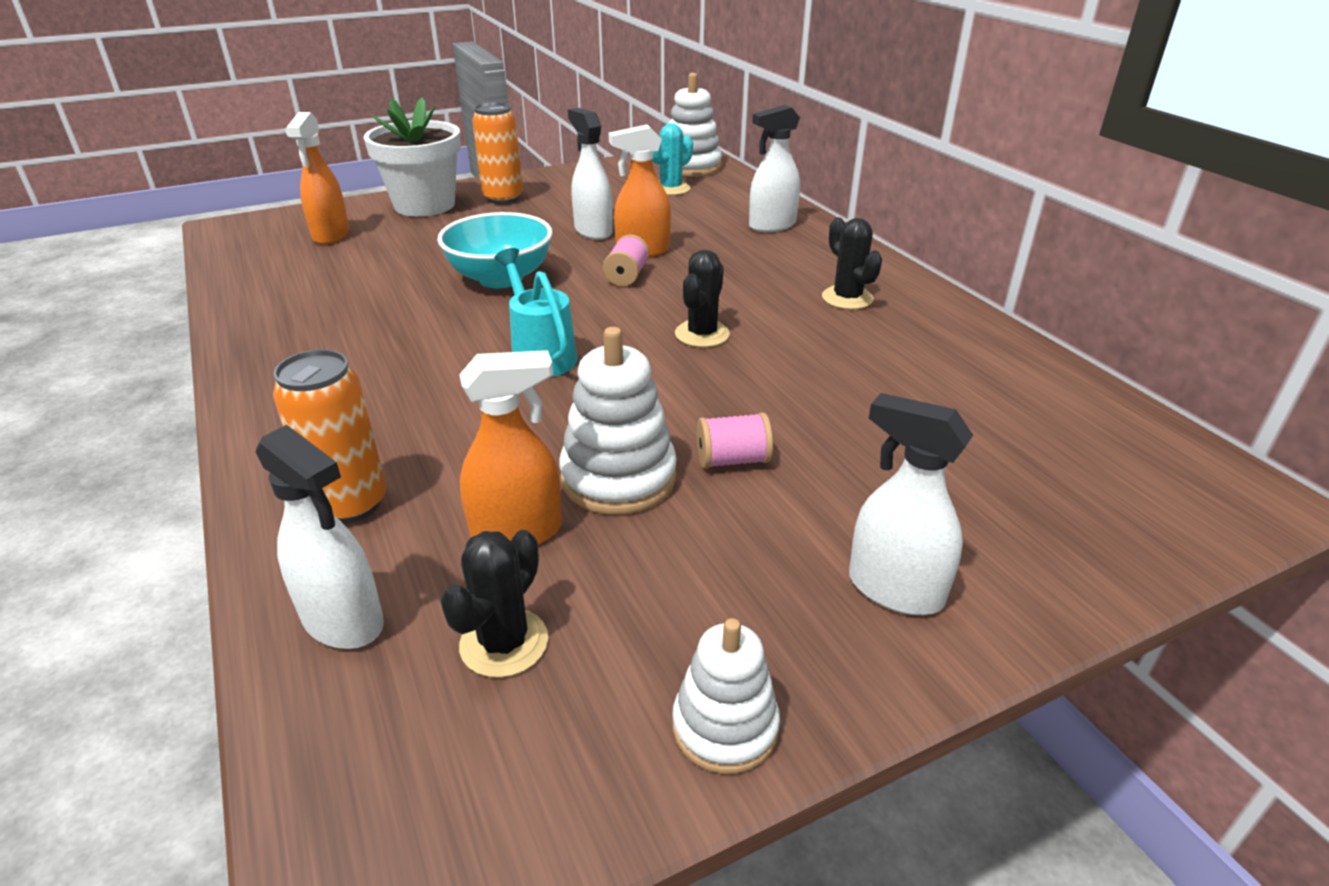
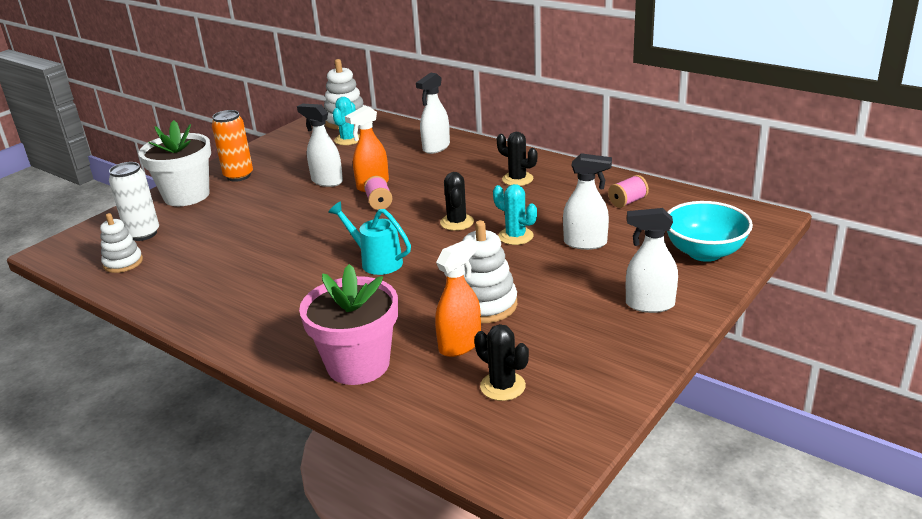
camera: 25 degrees left, 5 degrees down
white spray bottle [256,425,384,649] -> white spray bottle moved to [563,153,612,250]
orange can [273,349,386,524] -> pink flower pot [299,264,398,385]
orange spray bottle [285,112,349,245] -> white can [109,162,159,241]
turquoise bowl [437,212,553,288] -> turquoise bowl moved to [667,201,753,262]
black cactus [440,530,548,678] -> black cactus turned 45 degrees counterclockwise [474,324,529,401]
white stacking toy [672,618,780,774] -> white stacking toy moved to [100,213,143,273]
pink spool [697,412,773,469] -> pink spool moved to [608,175,649,208]
none -> turquoise cactus [493,184,537,245]

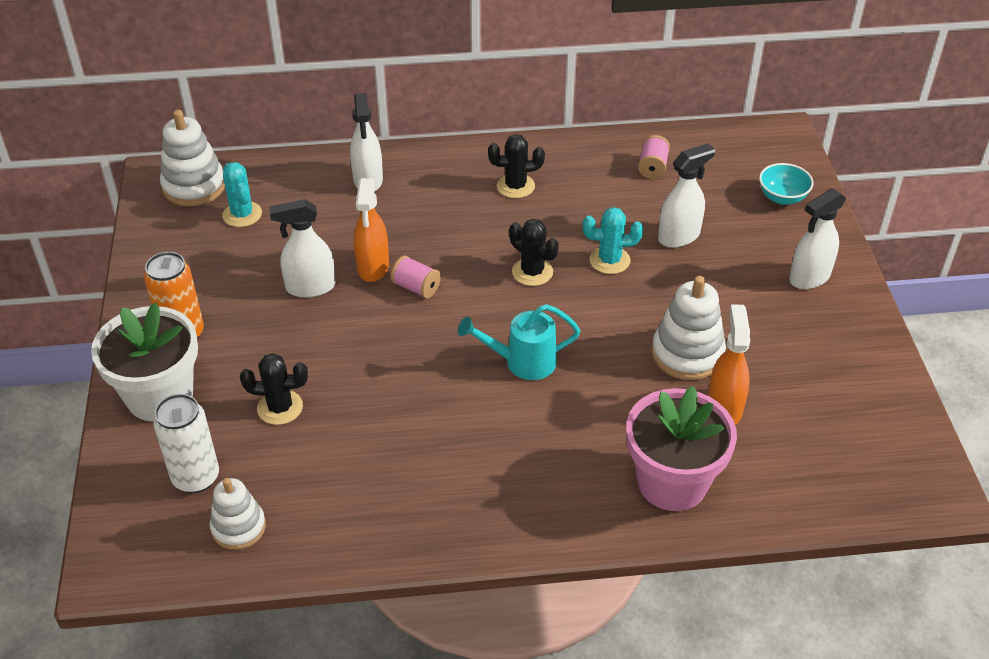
camera: 45 degrees left, 15 degrees up
black cactus [474,324,529,401] -> black cactus moved to [240,353,308,425]
turquoise bowl [667,201,753,262] -> turquoise bowl [759,163,814,205], size x0.61

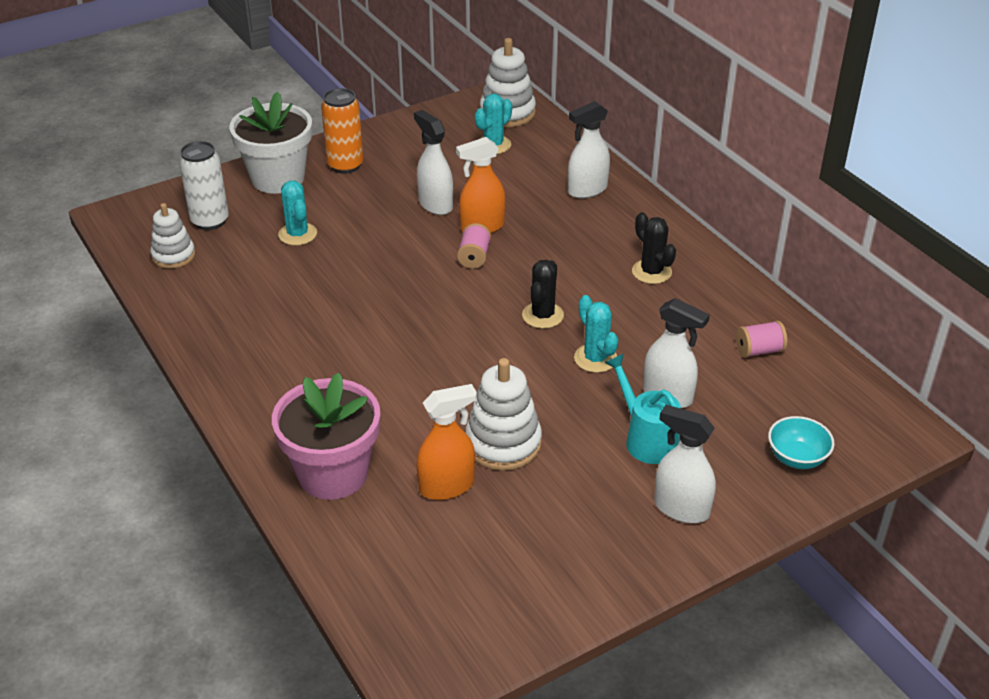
camera: 65 degrees right, 5 degrees down
black cactus [240,353,308,425] -> turquoise cactus [278,181,317,246]
turquoise watering can [458,304,580,380] -> turquoise watering can moved to [604,354,681,464]

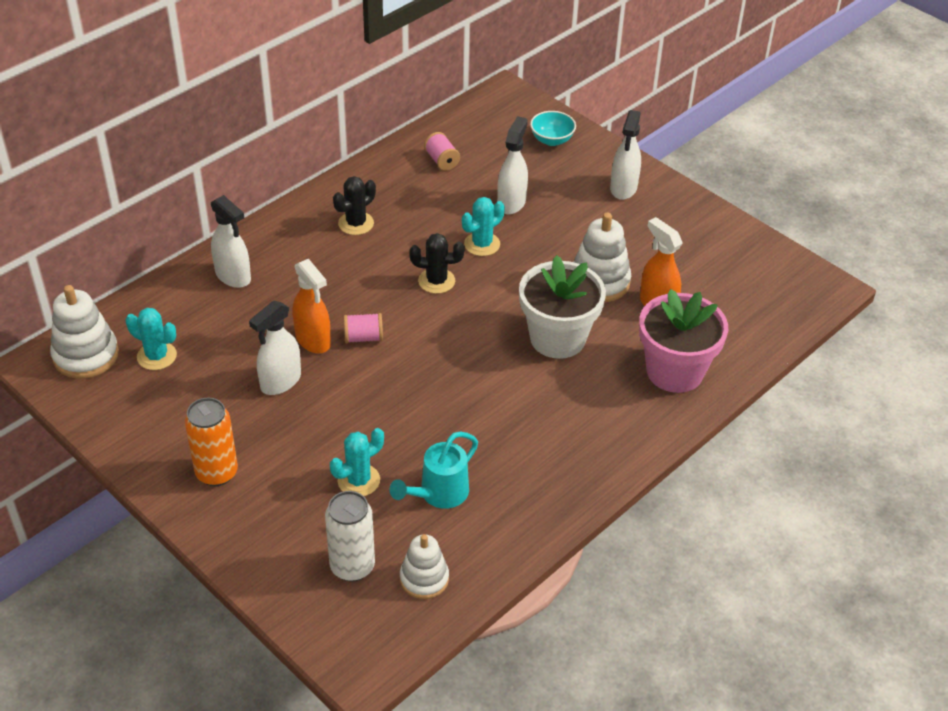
camera: 105 degrees left, 5 degrees up
white flower pot [229,91,312,194] -> white flower pot moved to [519,255,606,359]
turquoise watering can [604,354,681,464] -> turquoise watering can moved to [389,432,478,509]

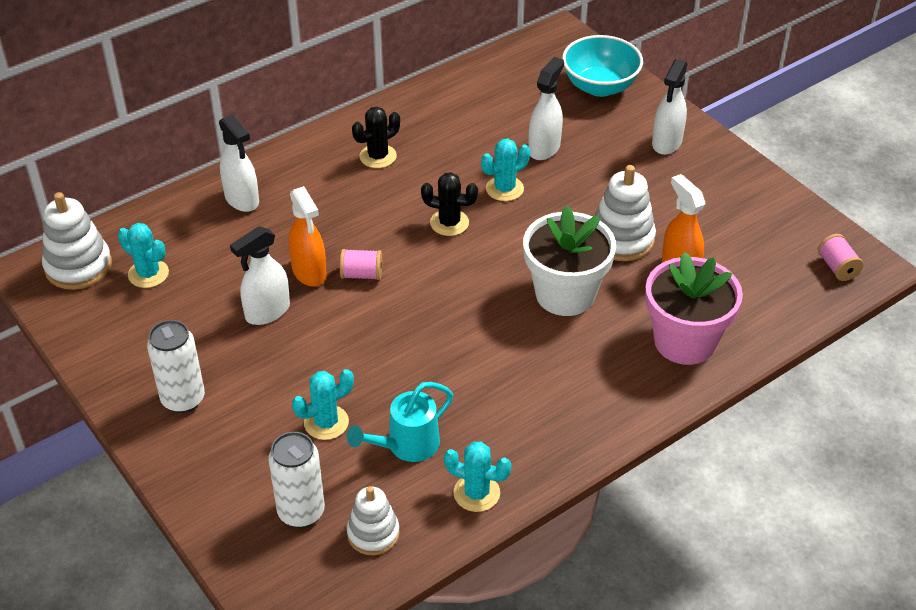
camera: 10 degrees right, 0 degrees up
orange can [185,398,238,486] -> white can [147,320,205,413]
pink spool [424,132,460,171] -> pink spool moved to [818,234,863,281]
turquoise bowl [530,111,576,146] -> turquoise bowl [562,35,643,97], size x1.65
none -> turquoise cactus [444,441,512,512]

